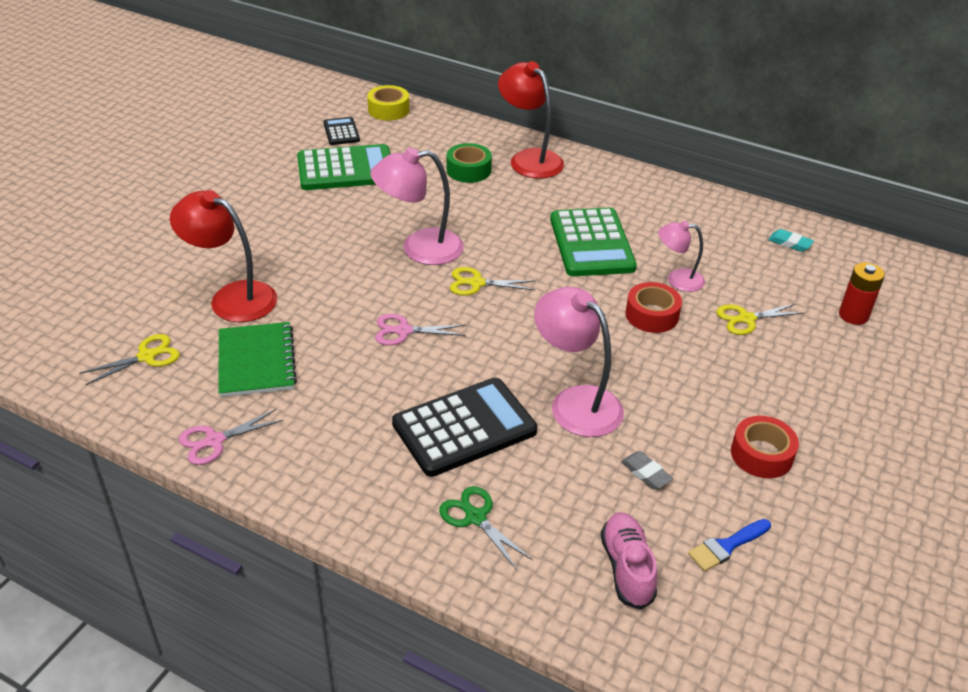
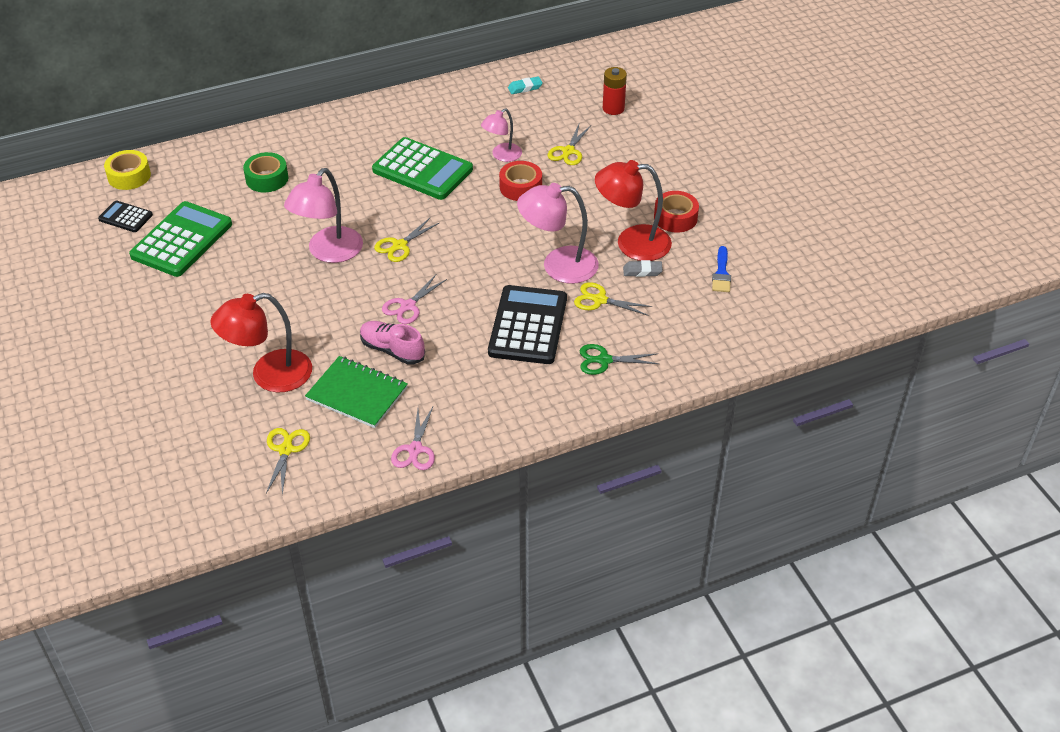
camera: 50 degrees left, 5 degrees up
red lamp [498,61,564,179] -> red lamp moved to [595,160,672,261]
pink shoe [601,512,658,610] -> pink shoe moved to [360,321,425,365]
none -> yellow scissors [574,282,652,316]

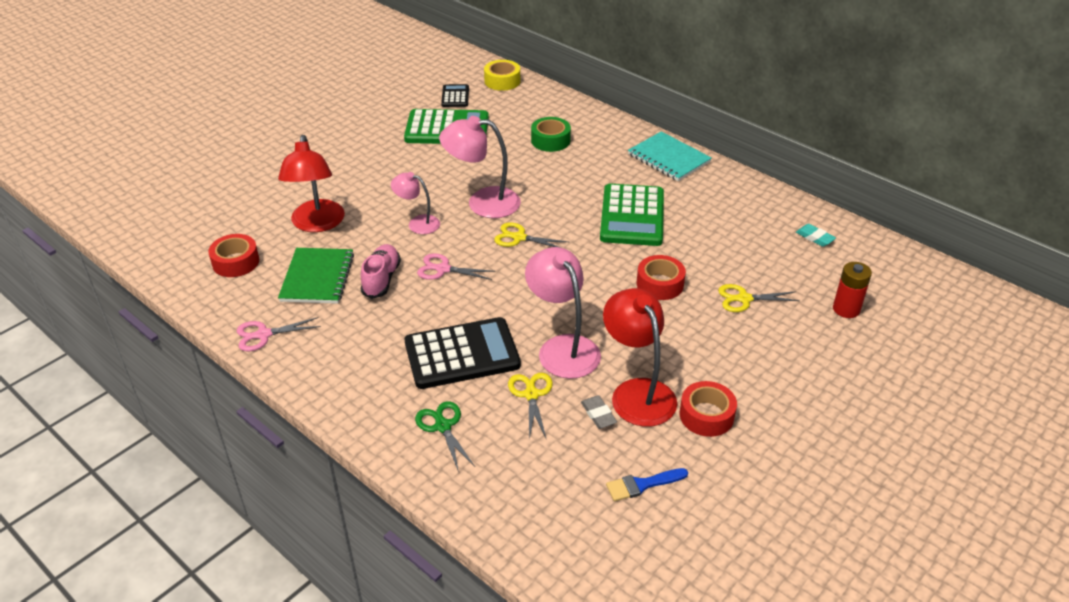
camera: 65 degrees right, 5 degrees down
red lamp [210,293,312,393] -> red lamp turned 135 degrees counterclockwise [278,135,345,232]
yellow scissors [266,428,310,495] -> red tape [208,234,259,277]
pink lamp [481,108,522,162] -> pink lamp moved to [391,172,440,234]
none -> turquoise notebook [628,131,712,181]

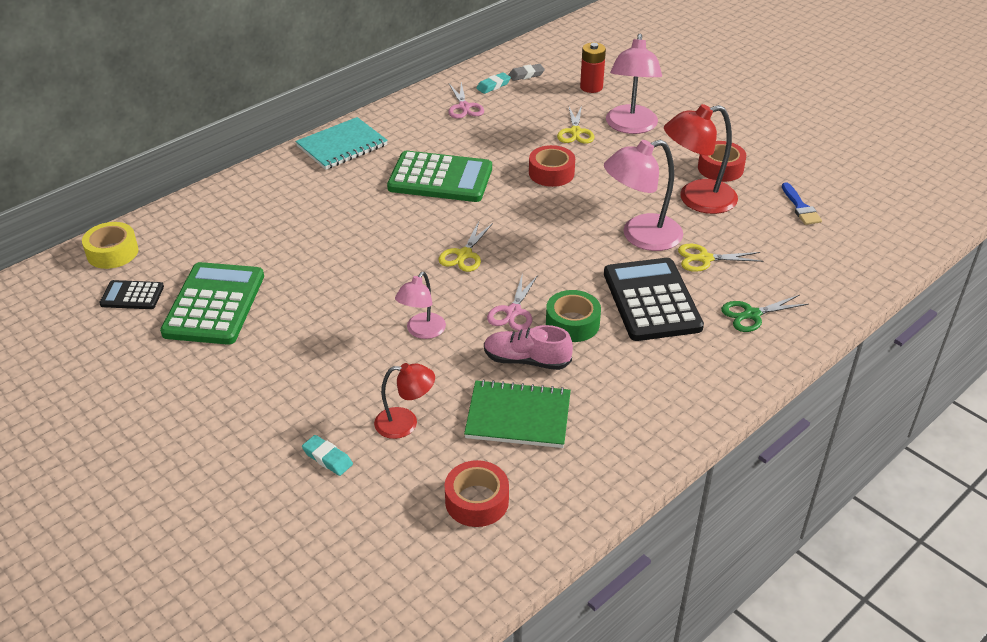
camera: 85 degrees left, 0 degrees up
pink scissors [237,317,321,351] -> pink scissors moved to [448,82,484,119]
red lamp [278,135,345,232] -> red lamp [374,363,435,439], size x0.59
pink lamp [439,116,521,218] -> pink lamp moved to [606,34,662,134]
green tape [531,117,571,152] -> green tape moved to [546,290,601,342]
grey eraser [581,395,617,429] -> grey eraser moved to [509,64,545,81]
none -> turquoise eraser [302,435,353,476]

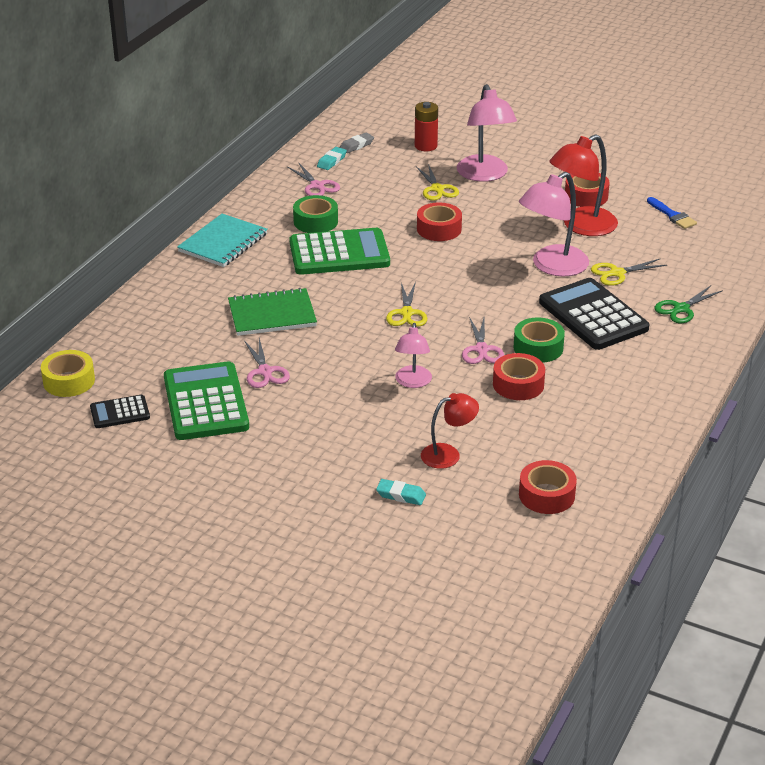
camera: 20 degrees left, 5 degrees down
green notebook [464,379,571,448] -> green notebook moved to [228,288,317,336]
pink shoe [484,325,573,370] -> red tape [493,353,545,400]
none -> pink scissors [244,338,290,388]
none -> green tape [293,195,338,233]

